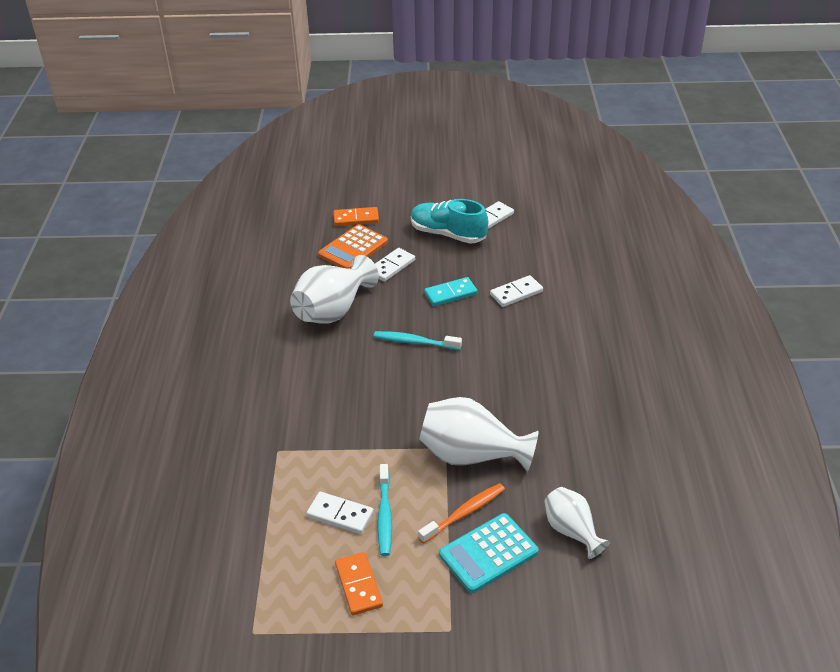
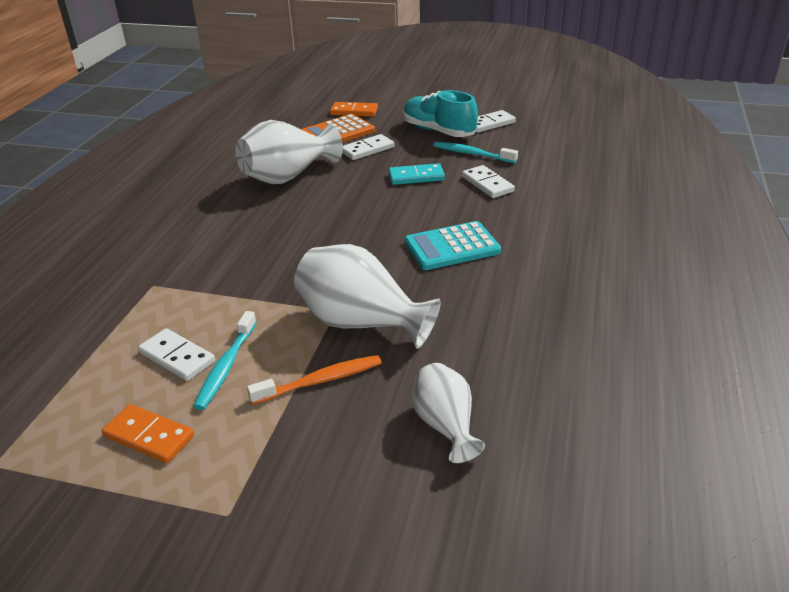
camera: 15 degrees right, 5 degrees down
orange domino [335,552,383,615] -> orange domino turned 60 degrees counterclockwise [102,404,194,463]
turquoise toothbrush [374,331,462,350] -> turquoise toothbrush moved to [433,142,518,163]
turquoise calculator [439,513,539,593] -> turquoise calculator moved to [404,221,501,270]
white domino [490,275,543,307] -> white domino turned 75 degrees clockwise [462,165,515,198]

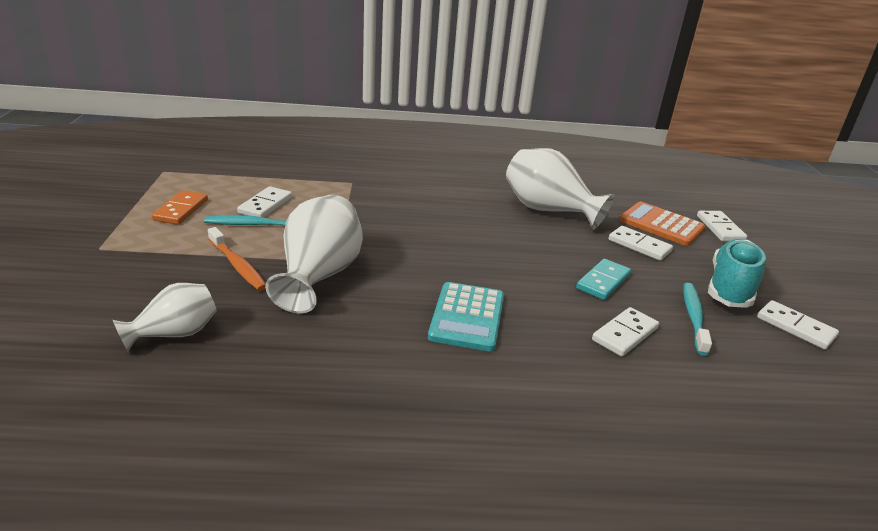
camera: 70 degrees right, 5 degrees down
orange domino [330,102,378,117] -> white domino [697,211,747,241]
turquoise domino [389,163,445,185] -> turquoise domino turned 60 degrees clockwise [576,259,631,300]
turquoise calculator [404,221,501,270] -> turquoise calculator turned 135 degrees counterclockwise [428,282,504,351]

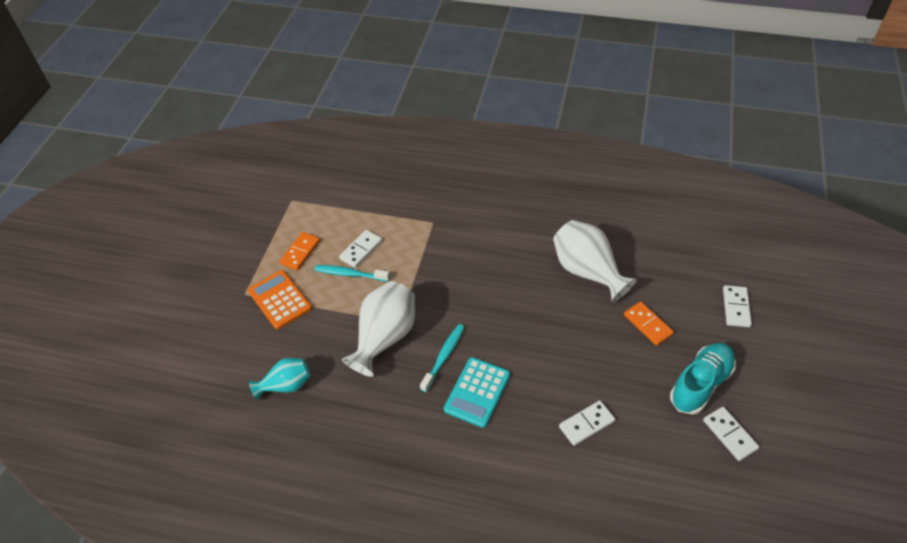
camera: 20 degrees right, 20 degrees up
white vase [113,283,217,352] -> turquoise vase [249,358,311,400]
orange toothbrush [208,227,266,291] -> none
turquoise domino [576,259,631,300] -> none
white domino [608,226,673,261] -> orange domino [624,301,674,346]
orange calculator [620,201,705,246] -> orange calculator moved to [248,270,312,329]
turquoise toothbrush [684,283,712,356] -> turquoise toothbrush moved to [420,324,465,392]

